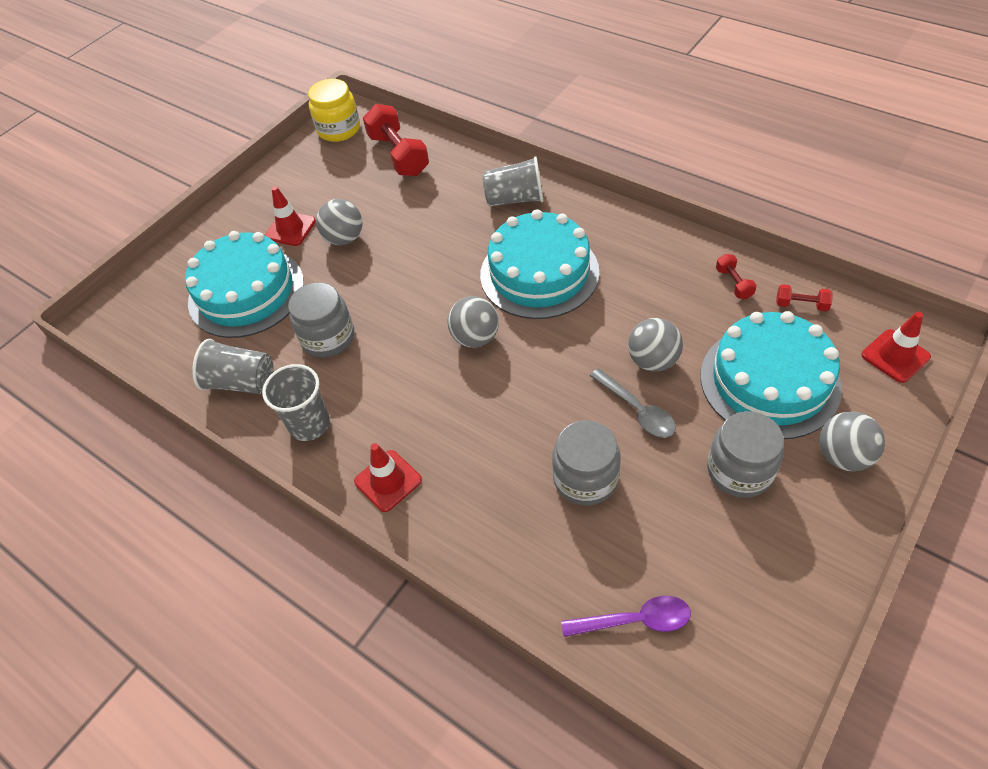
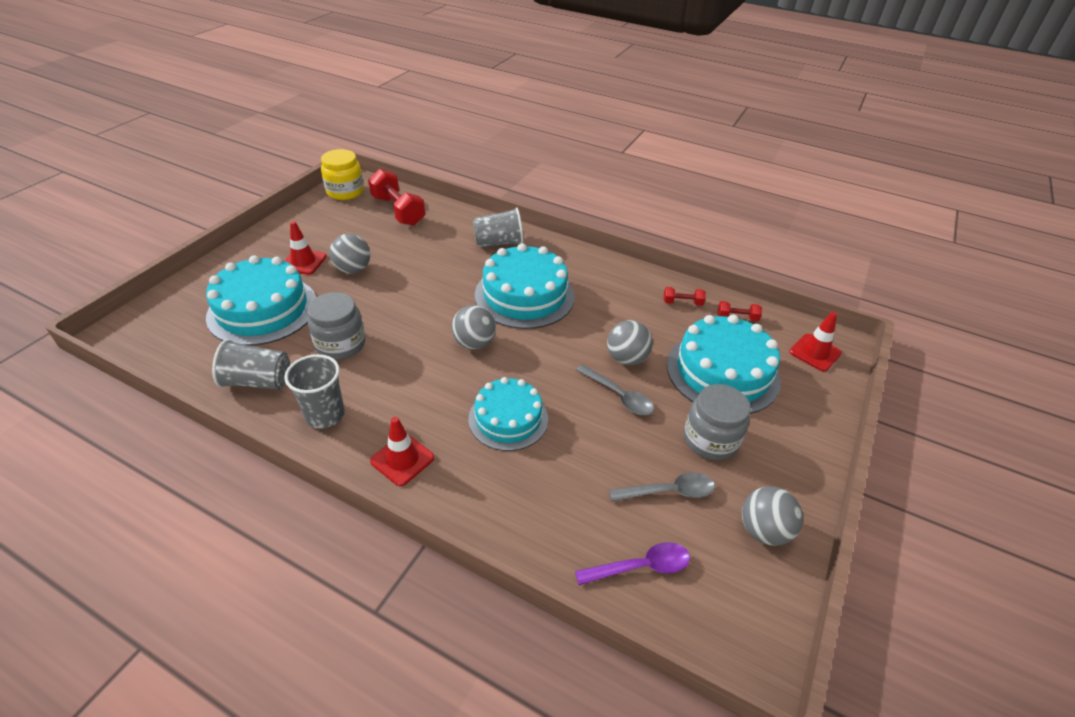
camera: 15 degrees left, 10 degrees down
grey jar [552,420,621,506] -> none
red dumbbell [716,254,757,299] -> red dumbbell turned 60 degrees counterclockwise [664,287,706,306]
grey ball [819,412,885,471] -> grey ball moved to [742,486,803,546]
none -> turquoise cake [468,377,548,451]
none -> grey spoon [609,472,715,501]

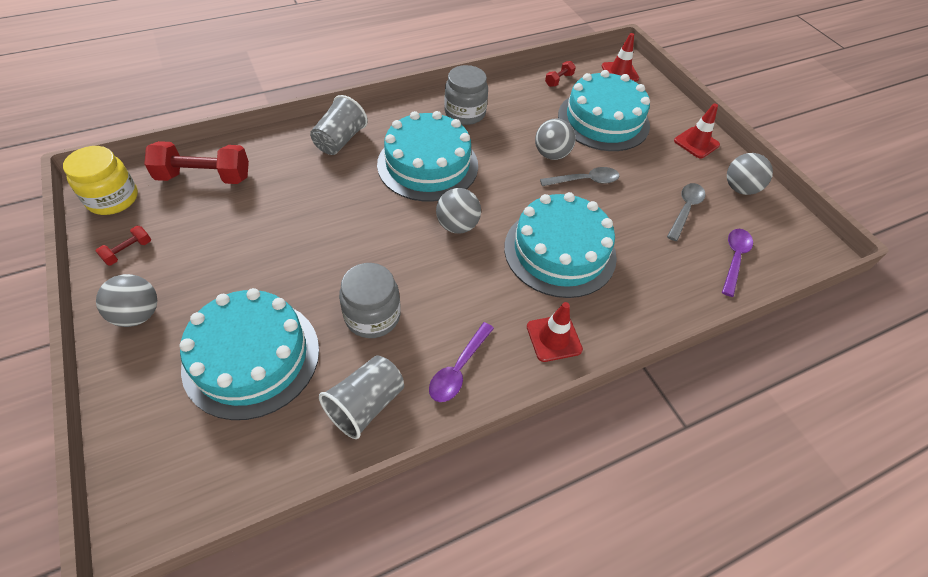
camera: 55 degrees left, 10 degrees up
red traffic cone [284,221,327,275] -> red traffic cone moved to [674,103,720,158]
grey cup [284,354,345,428] -> purple spoon [429,322,494,402]
grey ball [329,234,370,274] -> grey ball moved to [96,274,157,327]
turquoise cake [468,377,548,451] -> turquoise cake [504,192,617,298], size x1.53
red dumbbell [664,287,706,306] -> red dumbbell moved to [96,226,151,265]
grey jar [684,384,750,460] -> grey jar moved to [444,65,488,125]

